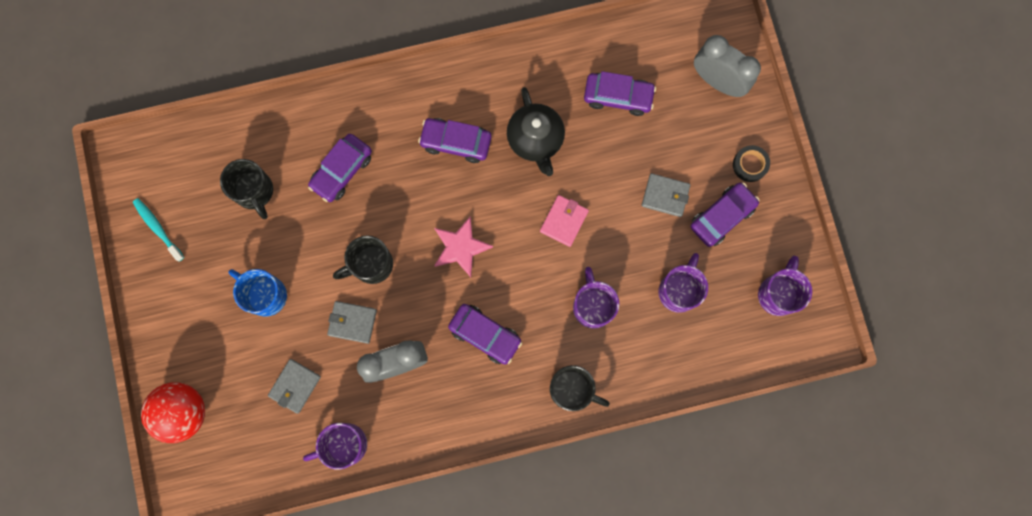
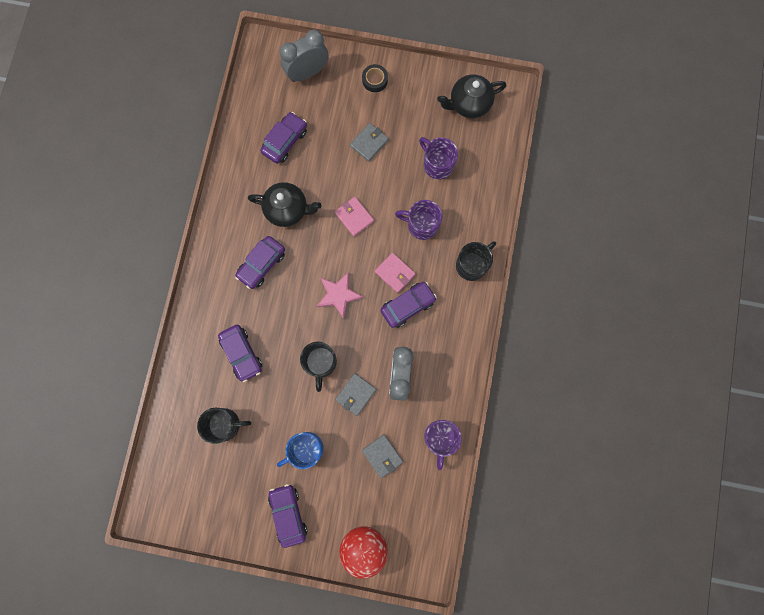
camera: 65 degrees left, 0 degrees up
turquoise toothbrush [133,198,184,262] -> none
purple car [690,182,760,247] -> purple car moved to [268,484,307,548]
purple mug [758,256,812,316] -> black teapot [437,74,506,118]
none -> pink wallet [375,253,416,293]

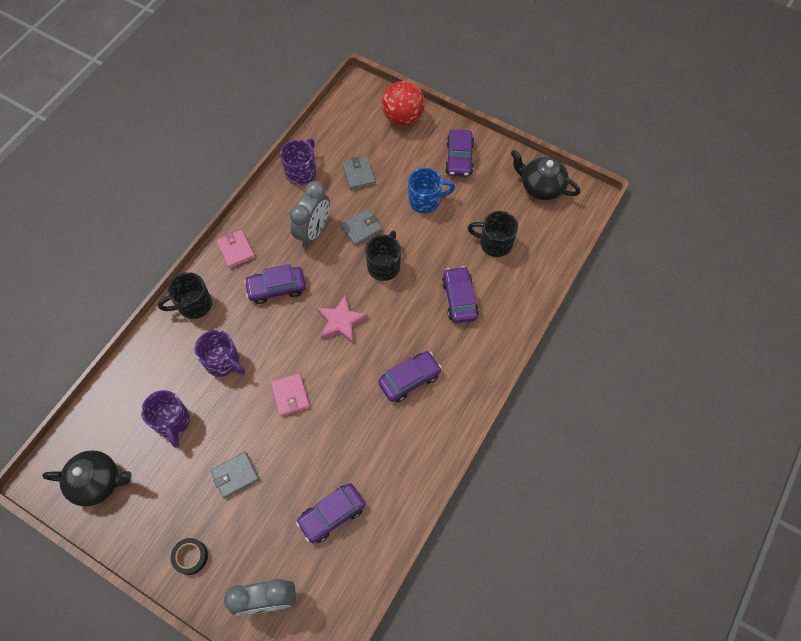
camera: 160 degrees left, 15 degrees down
black teapot [248,182,322,227] -> black teapot moved to [511,150,580,200]
pink wallet [375,253,416,293] -> pink wallet moved to [216,230,255,268]

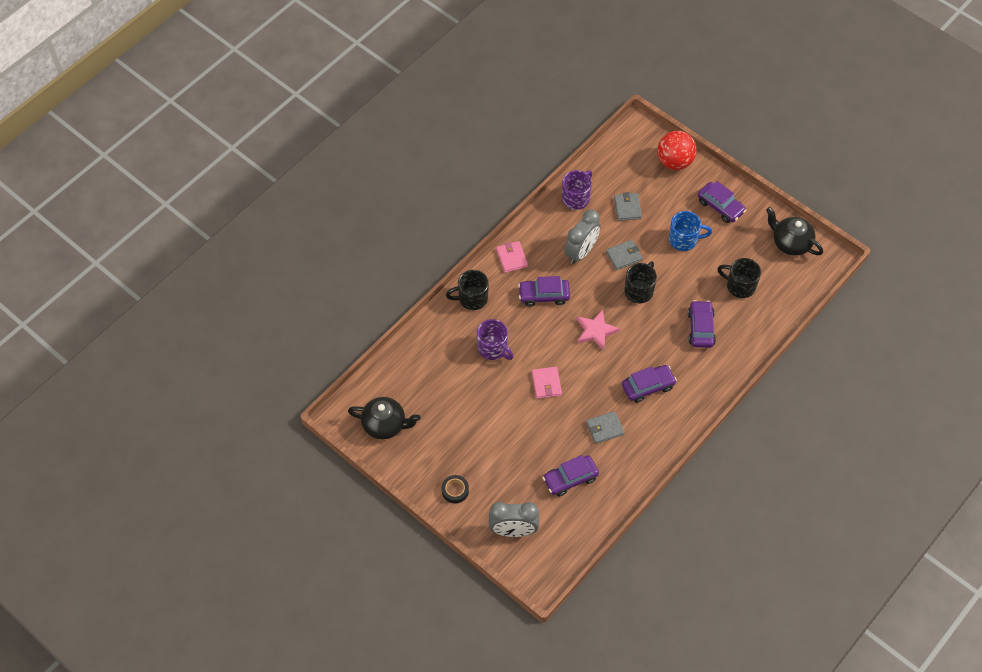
camera: 10 degrees right, 5 degrees down
purple mug [141,390,190,447] -> none
grey wallet [211,452,259,499] -> grey wallet moved to [586,411,624,444]
purple car [445,129,474,177] -> purple car turned 60 degrees counterclockwise [698,181,746,223]

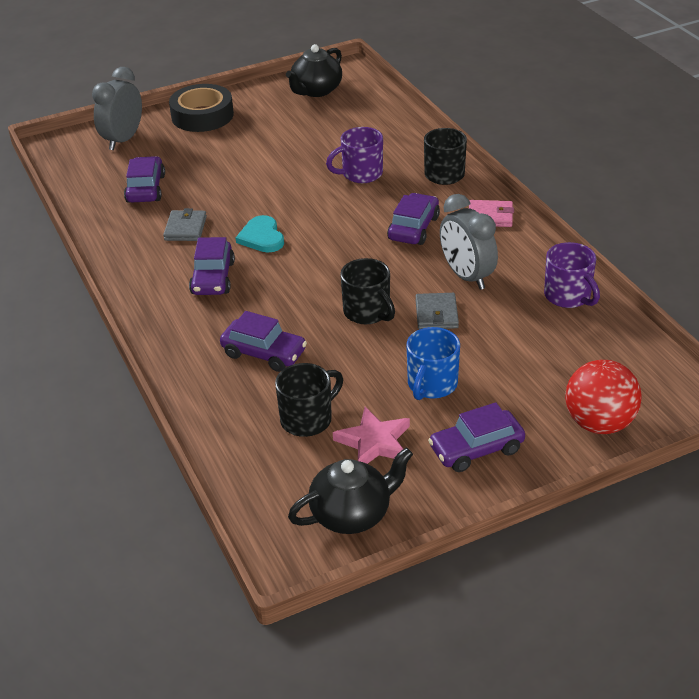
camera: 115 degrees right, 20 degrees down
black tape [441,475,469,504] -> black tape [169,84,234,132], size x1.94
pink wallet [532,367,562,399] -> none
pink star [577,310,620,351] -> pink star moved to [333,407,410,464]
grey wallet [614,192,642,221] -> none
none -> turquoise heart [235,215,284,253]

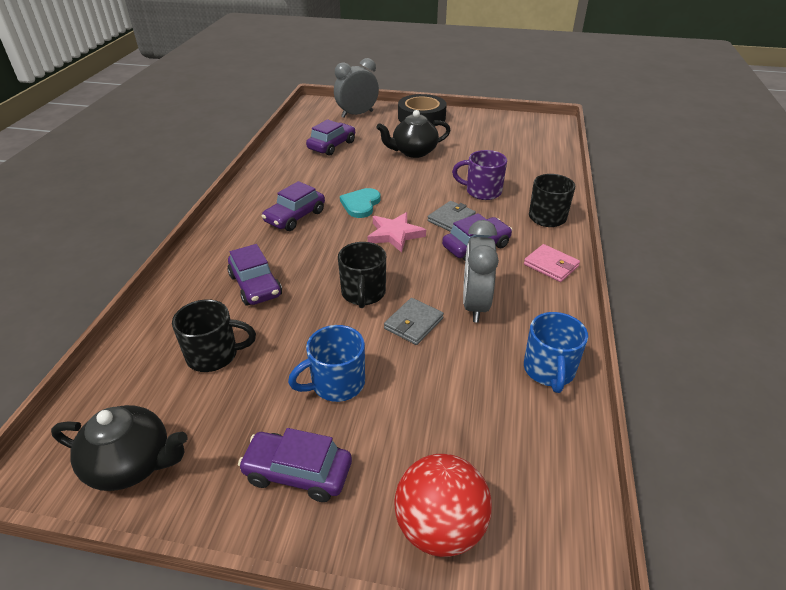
camera: 35 degrees right, 0 degrees up
grey wallet [163,208,207,241] -> grey wallet moved to [427,201,476,232]
black teapot [286,44,342,97] -> black teapot moved to [376,110,451,158]
pink star [333,407,410,464] -> pink star moved to [368,212,426,253]
purple mug [544,242,600,308] -> blue mug [524,312,588,393]

